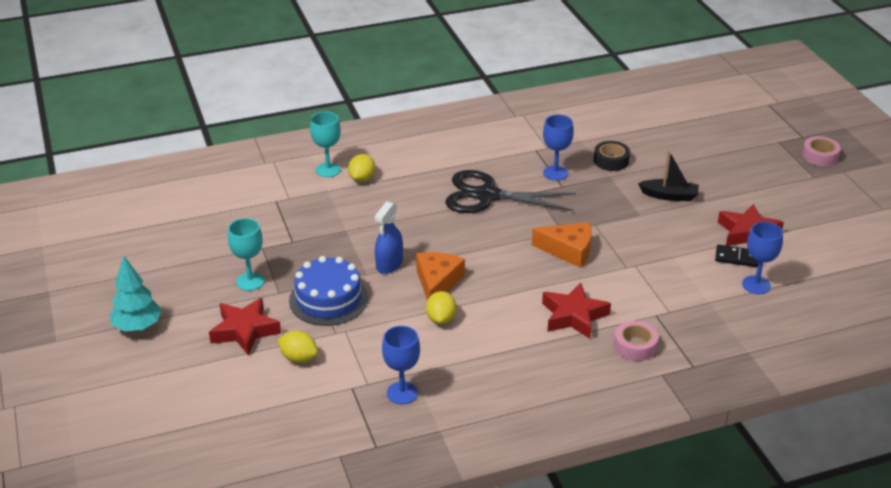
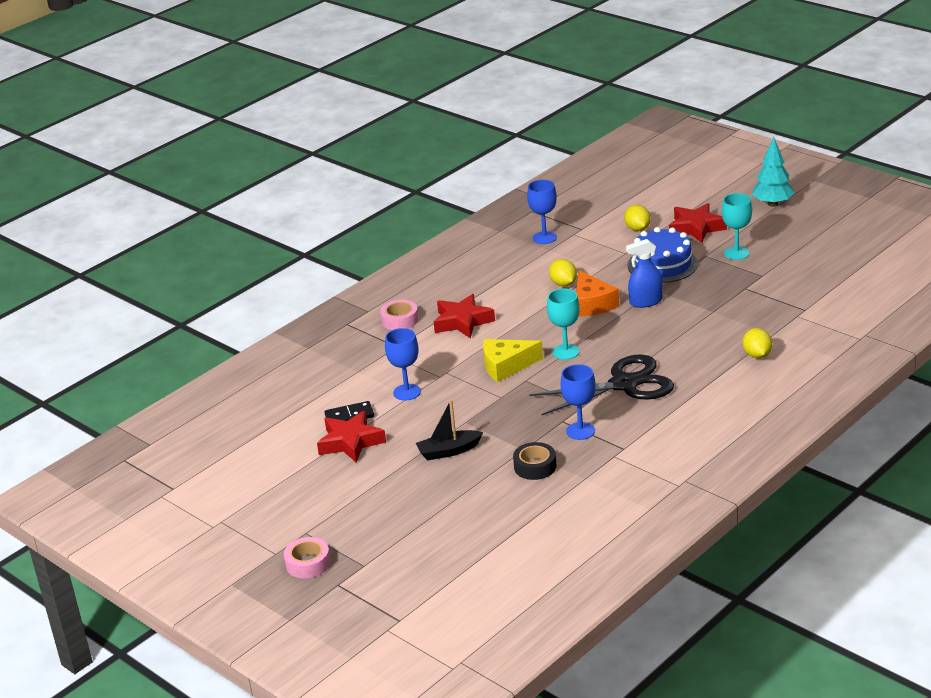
camera: 155 degrees right, 5 degrees down
yellow lemon [278,331,318,363] -> yellow lemon turned 75 degrees clockwise [624,205,650,231]
turquoise goblet [310,112,341,177] -> turquoise goblet moved to [547,289,580,360]
blue spray bottle [375,201,403,274] -> blue spray bottle turned 105 degrees counterclockwise [626,239,663,308]
orange cheese [532,222,592,268] -> yellow cheese [483,339,543,382]
blue goblet [742,222,783,294] -> blue goblet moved to [385,328,421,401]

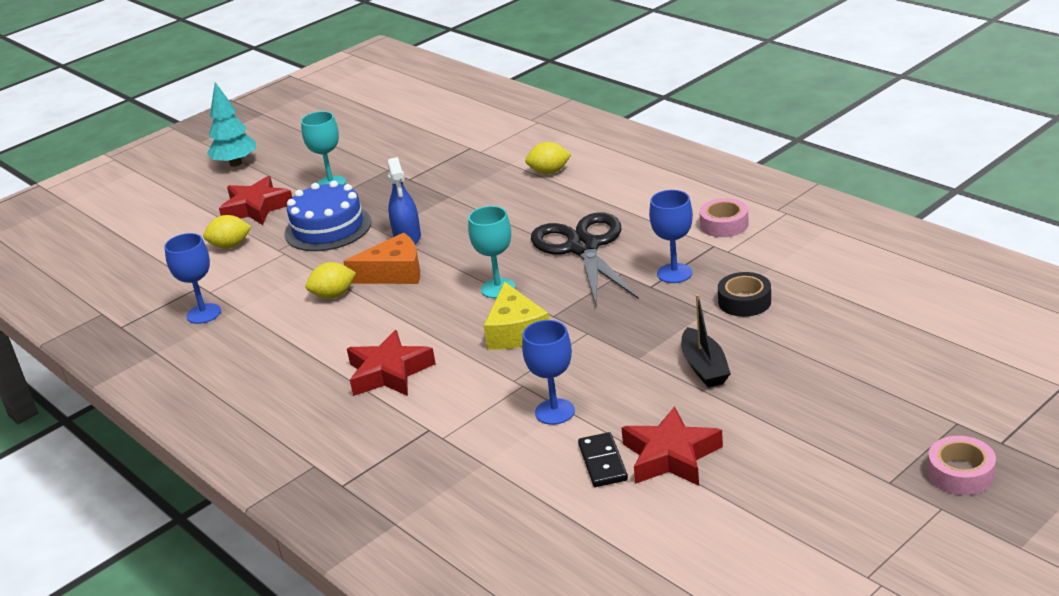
camera: 85 degrees left, 0 degrees up
pink tape [380,300,418,330] -> pink tape moved to [699,198,749,237]

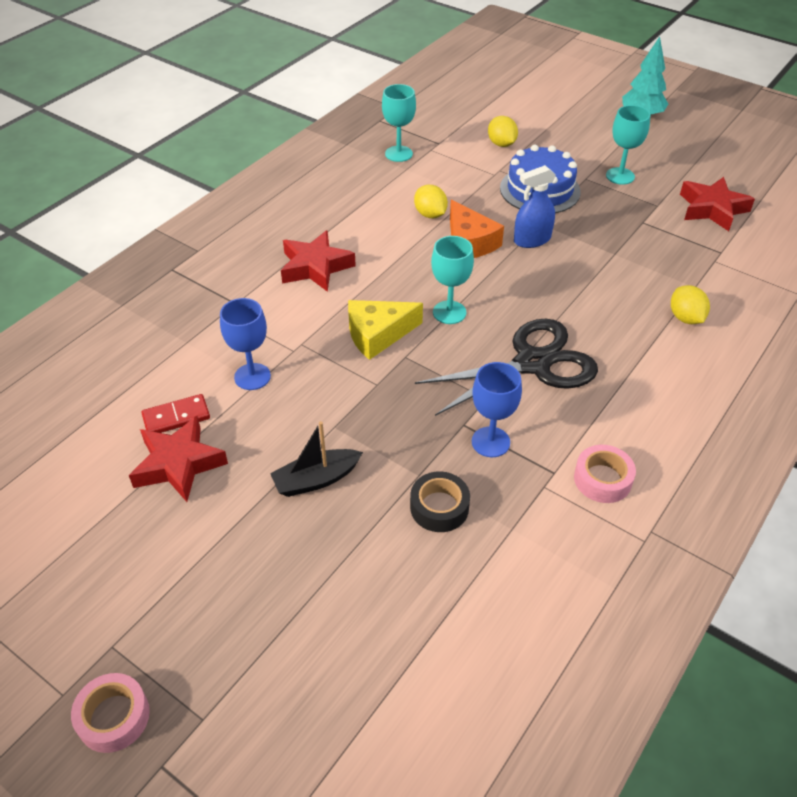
camera: 75 degrees right, 15 degrees up
blue goblet [164,233,221,324] -> turquoise goblet [382,84,416,162]
red star [219,176,292,225] -> red star moved to [680,177,755,231]
black domino [578,432,628,487] -> red domino [141,394,210,433]

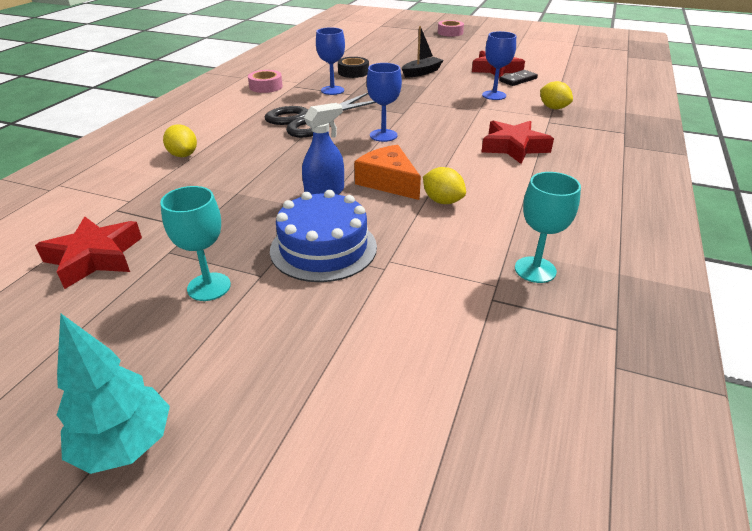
camera: 165 degrees right, 10 degrees down
red domino [141,394,210,433] -> black domino [499,70,538,86]
yellow cheese [348,300,423,360] -> none
turquoise goblet [431,236,474,324] -> blue goblet [367,63,402,142]
yellow lemon [488,116,518,147] -> yellow lemon moved to [540,81,573,109]

